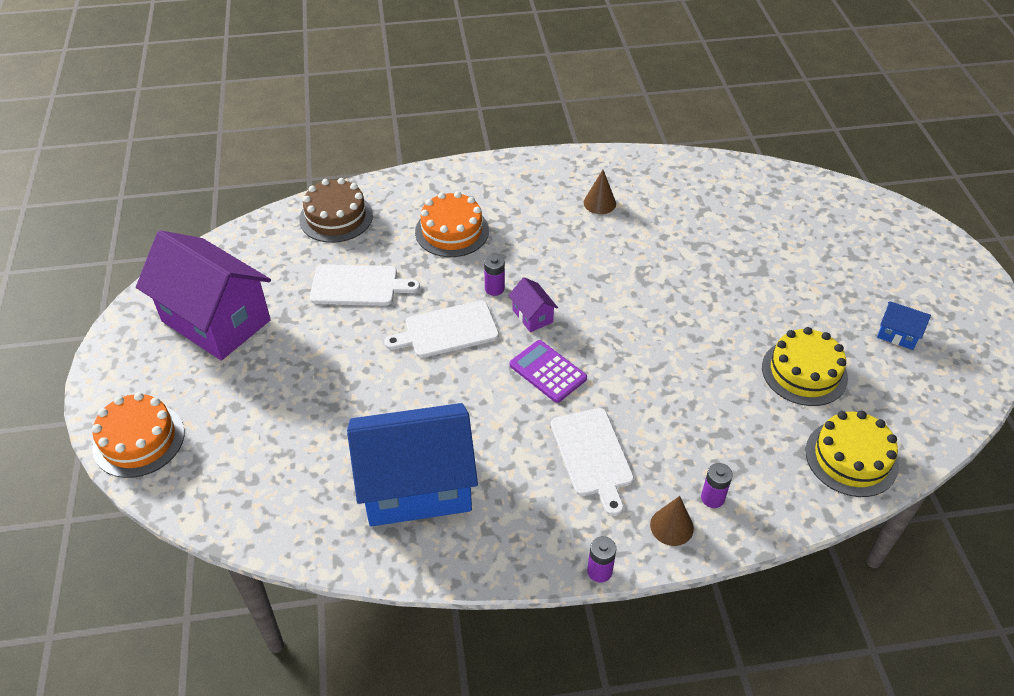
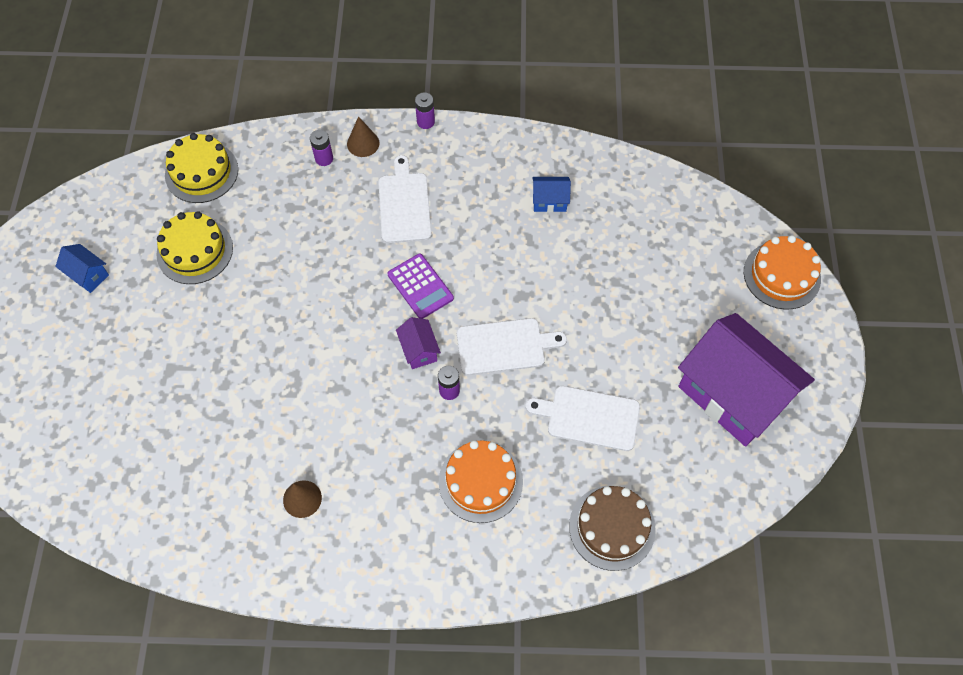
camera: 170 degrees left, 15 degrees up
blue house [347,403,478,527] -> blue house [532,177,571,212], size x0.40

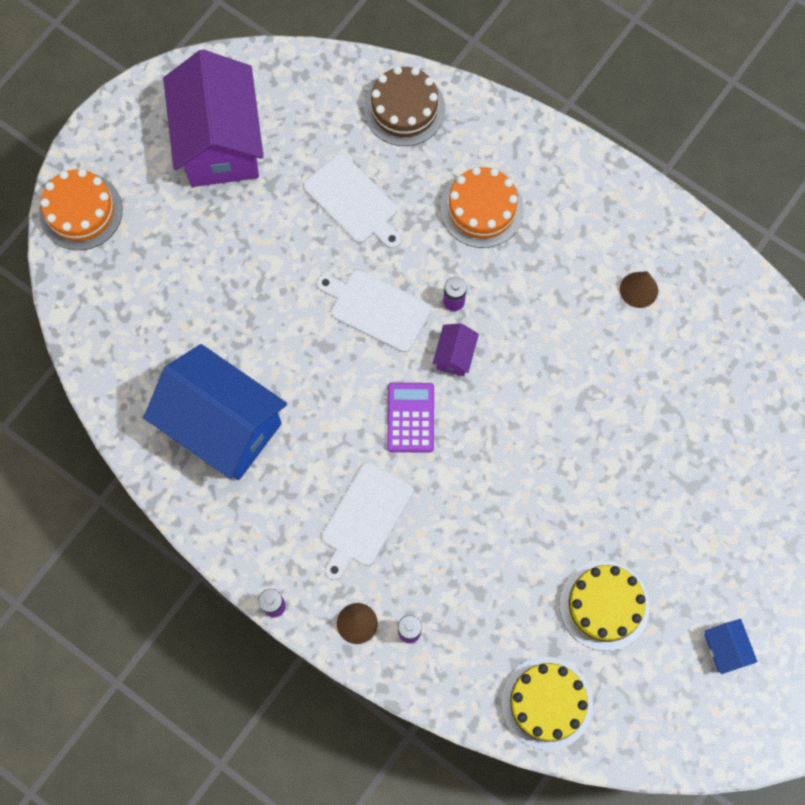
camera: 145 degrees left, 10 degrees up
blue house [532,177,571,212] -> blue house [144,344,287,480], size x2.47

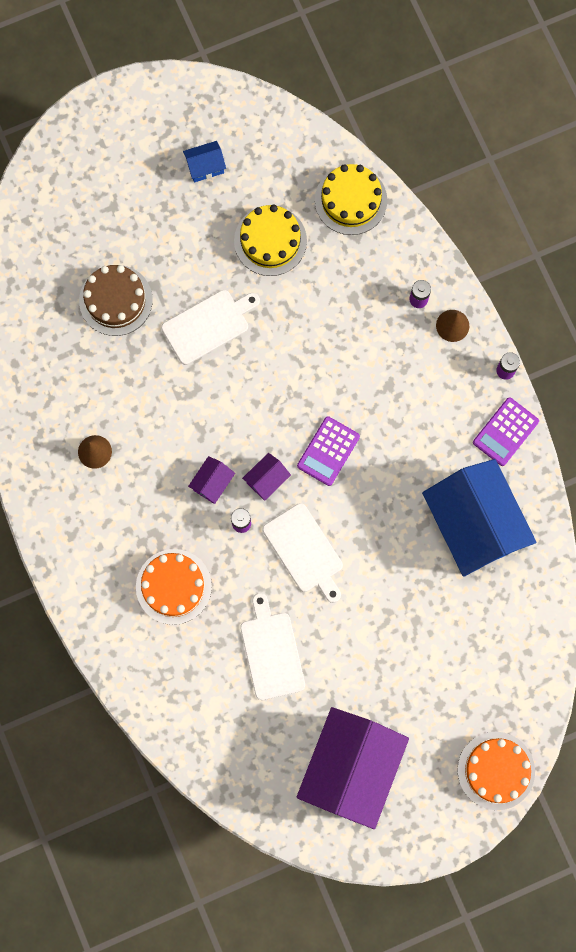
camera: 150 degrees left, 5 degrees up
white cutting board [321,462,413,580] -> white cutting board moved to [161,290,260,365]
brown cake [364,66,445,146] -> brown cake moved to [79,265,153,336]
blue house [704,619,758,674] -> blue house turned 60 degrees clockwise [183,141,226,182]
none -> purple house [188,456,235,504]
none -> purple calculator [473,397,539,466]

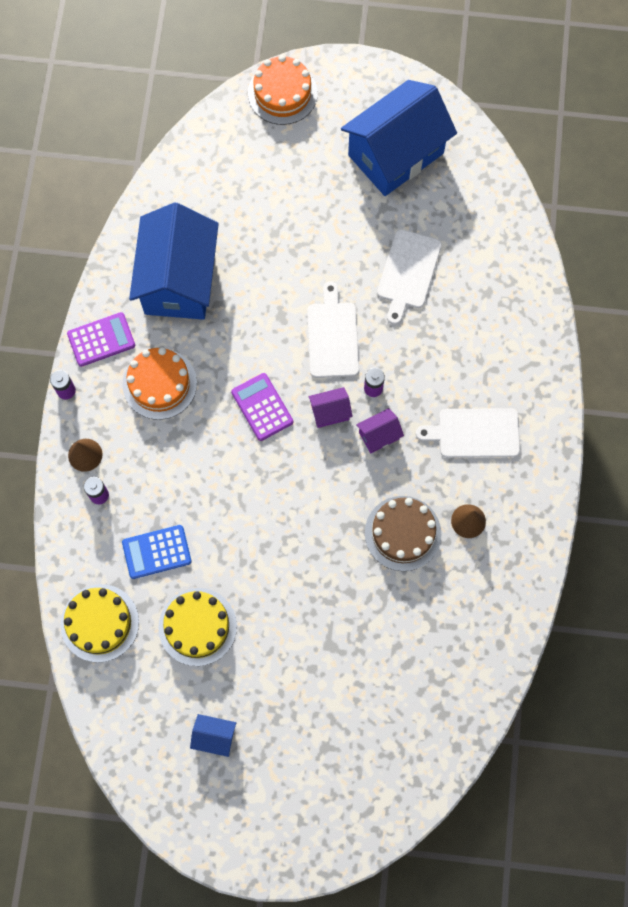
camera: 150 degrees left, 5 degrees down
brown cake [79,265,153,336] -> brown cake moved to [365,496,442,571]
orange cake [136,549,212,625] -> orange cake moved to [122,347,197,420]
white cutting board [161,290,260,365] -> white cutting board moved to [416,408,520,458]
purple calculator [297,416,360,486] -> purple calculator turned 90 degrees counterclockwise [231,373,293,441]
purple house [297,707,409,829] -> blue house [341,80,457,196]
none -> blue calculator [122,525,192,579]

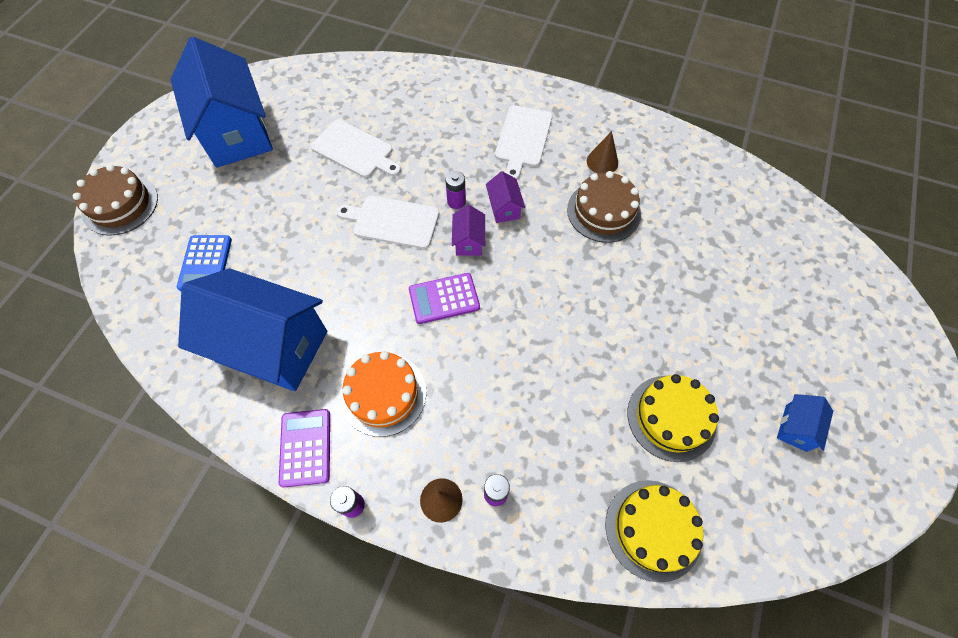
camera: 75 degrees left, 10 degrees down
blue calculator [122,525,192,579] -> blue calculator moved to [177,235,232,291]
orange cake [248,55,318,125] -> brown cake [73,164,158,236]

